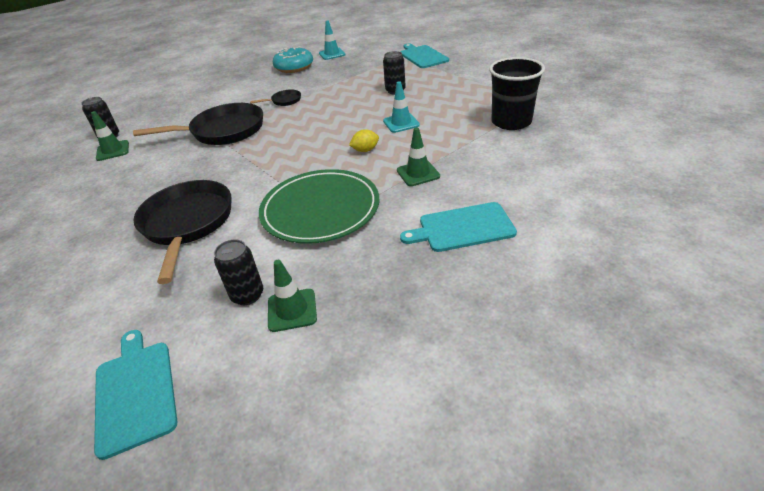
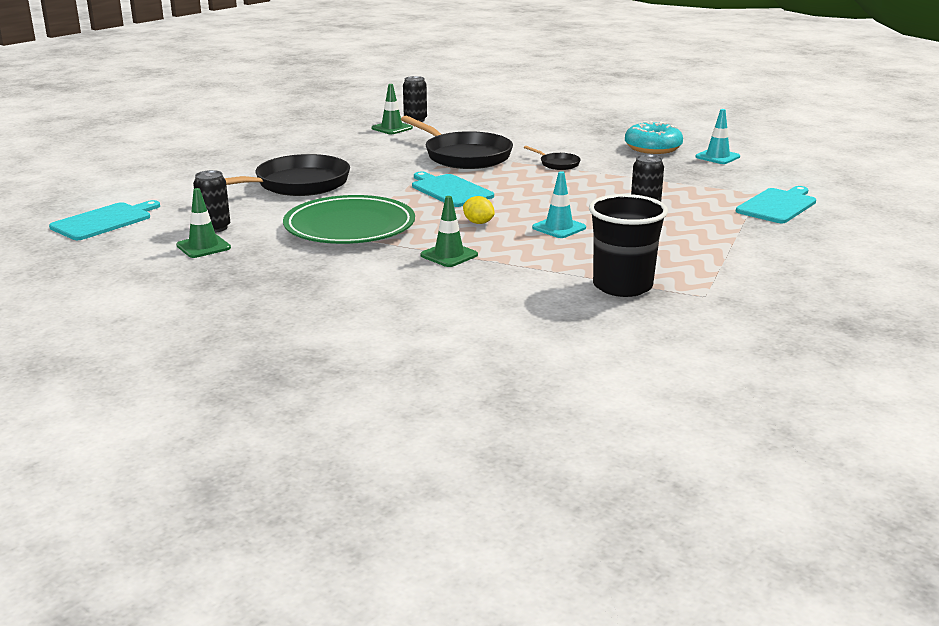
camera: 60 degrees right, 15 degrees down
turquoise cutting board [400,202,517,252] -> turquoise cutting board moved to [412,172,494,207]

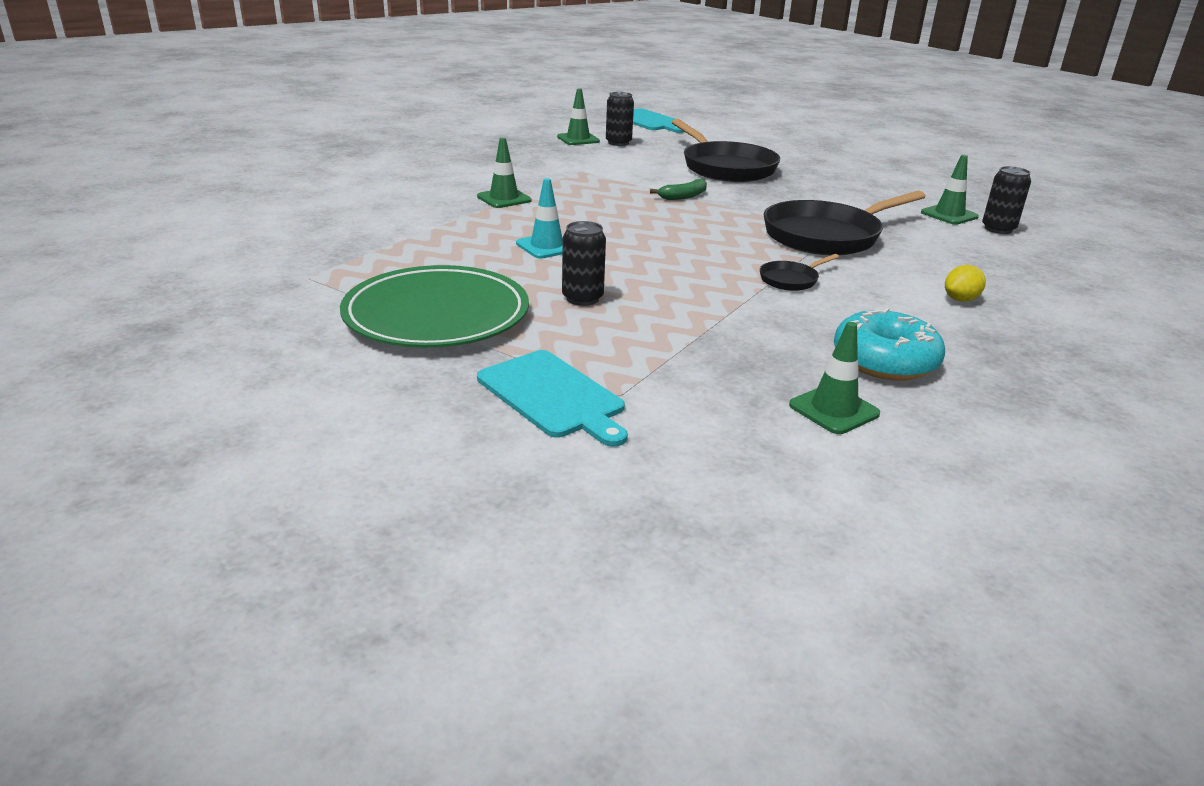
camera: 100 degrees right, 5 degrees up
green plate [283,195,415,244] -> green plate moved to [340,265,529,348]
turquoise cutting board [412,172,494,207] -> none
yellow lemon [463,196,495,224] -> yellow lemon moved to [945,265,986,302]
black cup [589,194,668,297] -> none
turquoise traffic cone [695,109,740,164] -> green traffic cone [789,322,880,434]
none -> green banana [650,179,707,200]

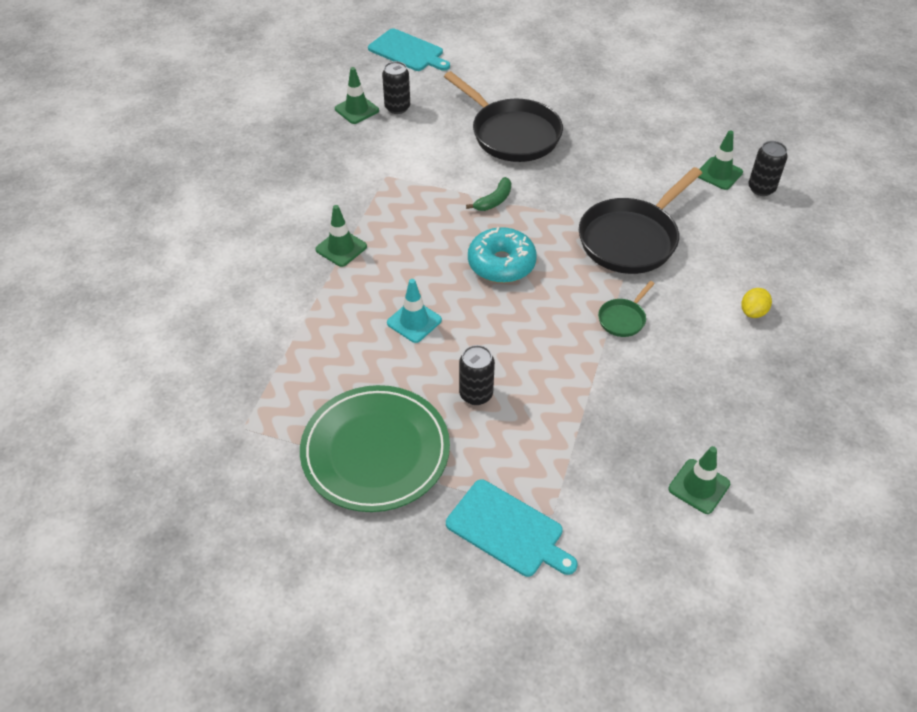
camera: 15 degrees left, 20 degrees up
black pan [760,254,839,291] -> green pan [598,281,655,337]
turquoise donut [834,308,945,381] -> turquoise donut moved to [468,227,537,283]

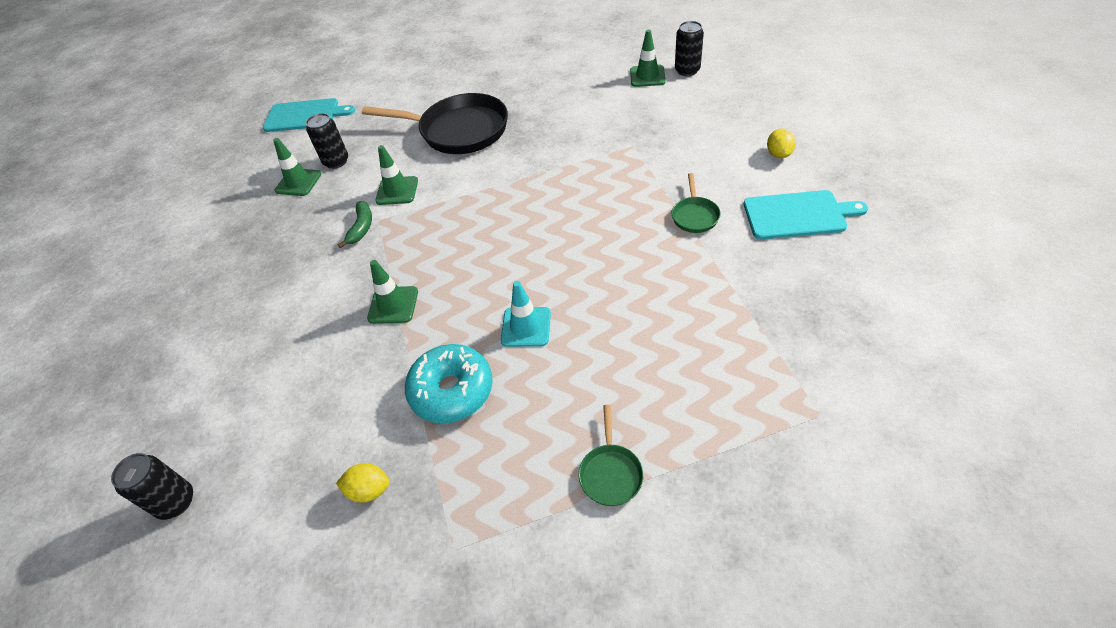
camera: 30 degrees left, 0 degrees up
green plate [300,385,450,512] -> green pan [579,405,643,506]
turquoise cutting board [446,479,578,577] -> turquoise cutting board moved to [744,190,868,240]
black can [459,345,495,405] -> black can moved to [111,453,193,520]
green banana [466,177,511,211] -> green banana moved to [338,201,372,248]
turquoise donut [468,227,537,283] -> turquoise donut moved to [405,344,493,423]
black pan [579,167,702,274] -> none
green traffic cone [668,446,730,514] -> green traffic cone moved to [375,145,418,205]
none -> yellow lemon [336,463,390,503]

